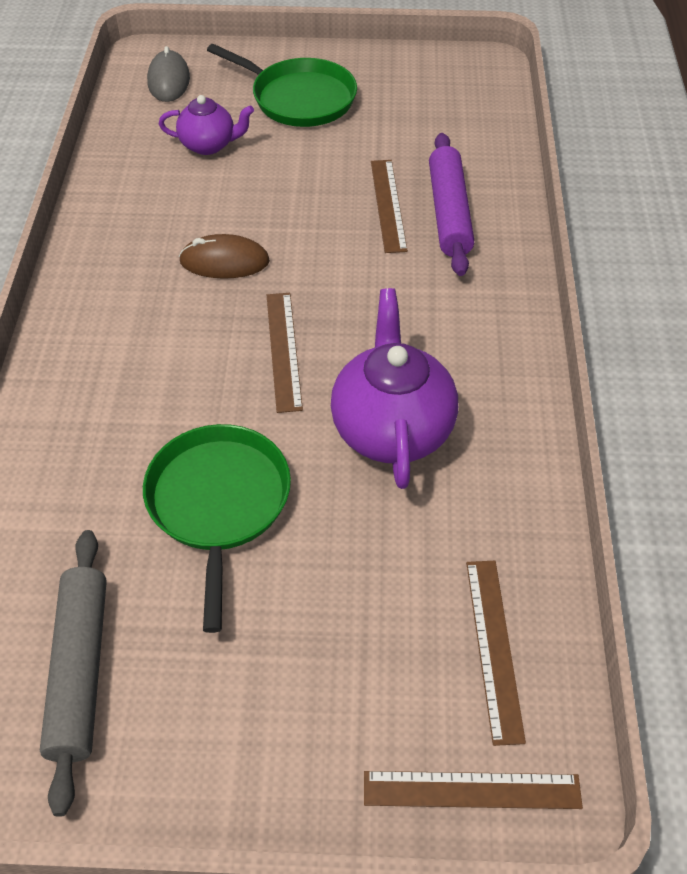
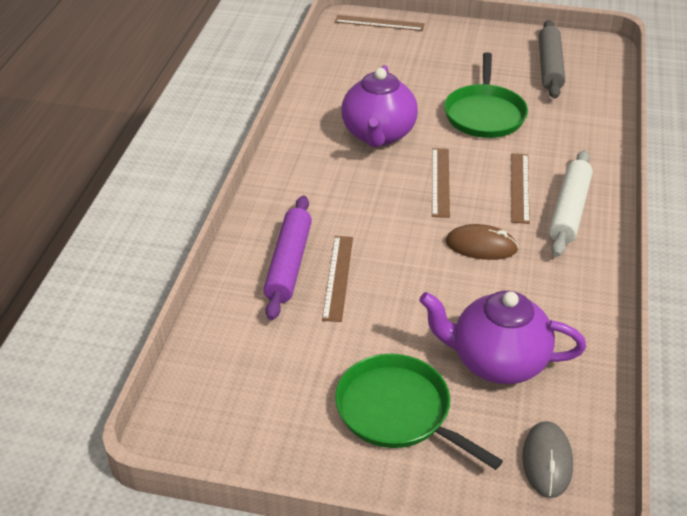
camera: 170 degrees left, 10 degrees down
purple teapot [159,95,254,155] -> purple teapot [419,291,586,384], size x1.70
brown ruler [466,561,526,746] -> brown ruler moved to [511,153,530,224]
none -> white rolling pin [549,150,593,257]

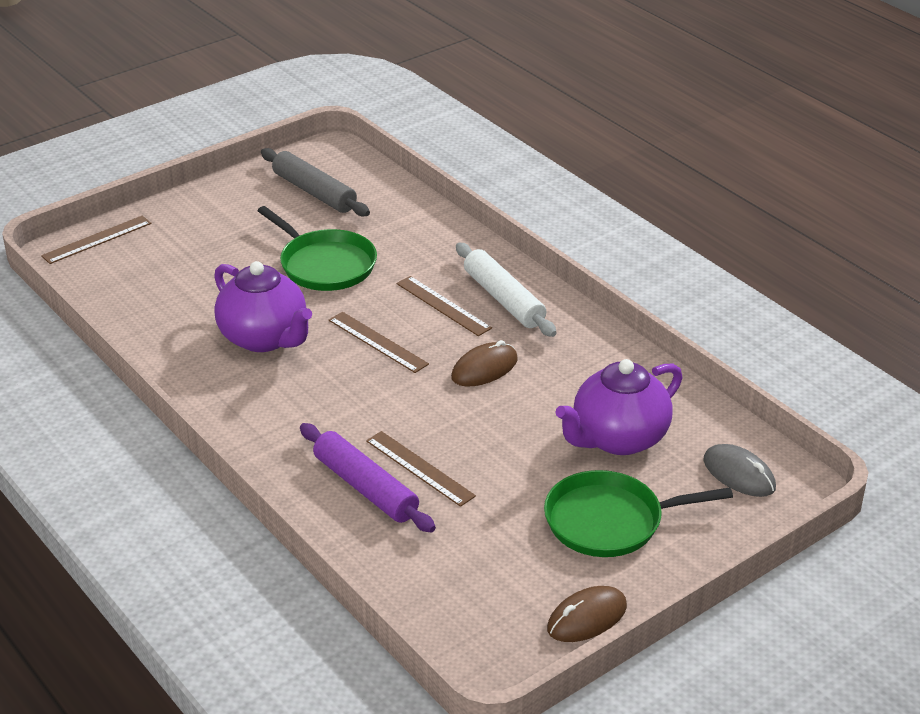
camera: 50 degrees left, 5 degrees down
none -> brown mouse [547,586,627,642]

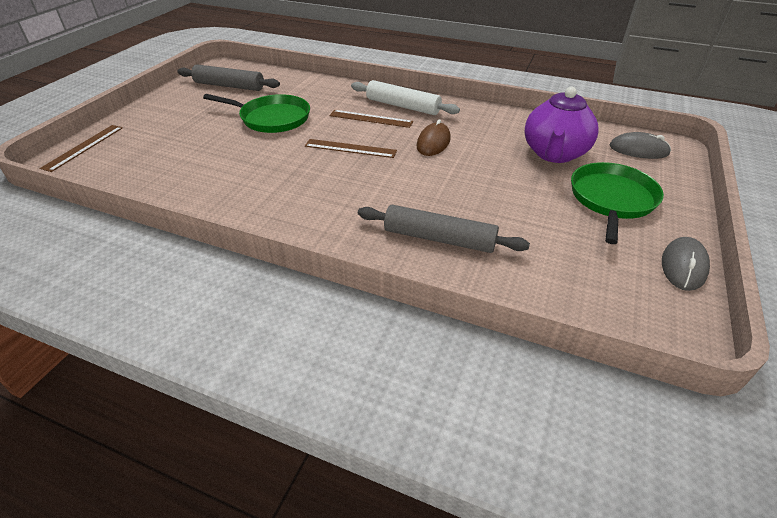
camera: 30 degrees left, 5 degrees up
purple teapot [214,261,312,352] -> none
purple rolling pin [300,423,436,533] -> grey rolling pin [358,205,530,253]
brown ruler [366,431,476,507] -> none
green pan [544,470,733,557] -> green pan turned 150 degrees clockwise [571,162,664,244]
brown mouse [547,586,627,642] -> grey mouse [662,237,710,291]

